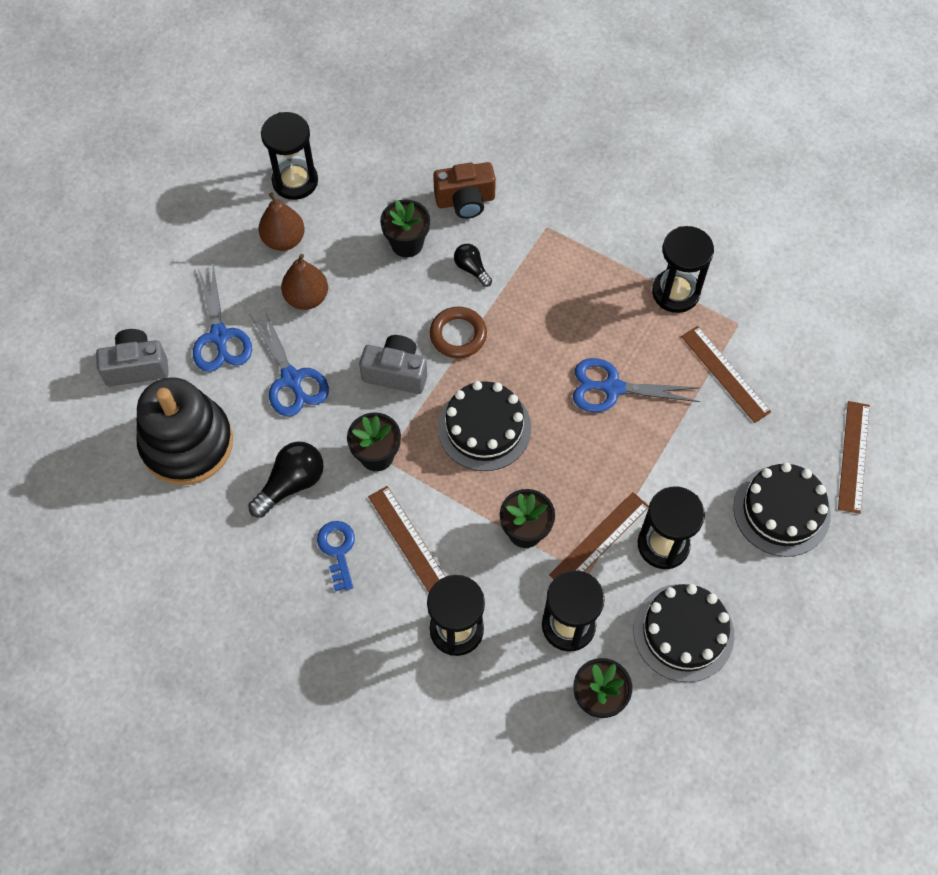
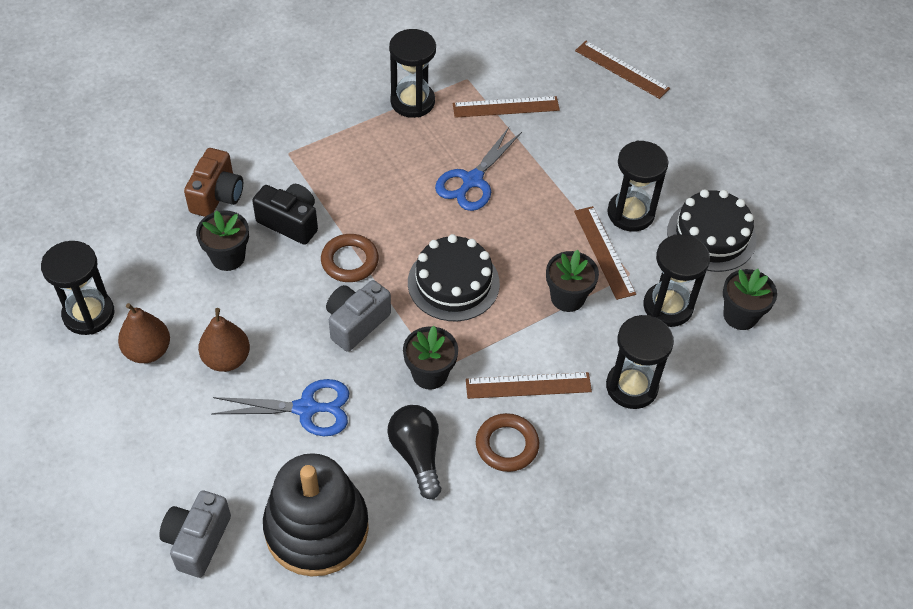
camera: 65 degrees left, 10 degrees down
blue scissors [193,266,252,372] -> none
blue key [317,521,355,591] -> brown ring [476,413,539,472]
black light bulb [454,244,492,287] -> black camera [252,184,318,245]
black cake [733,463,831,557] -> none

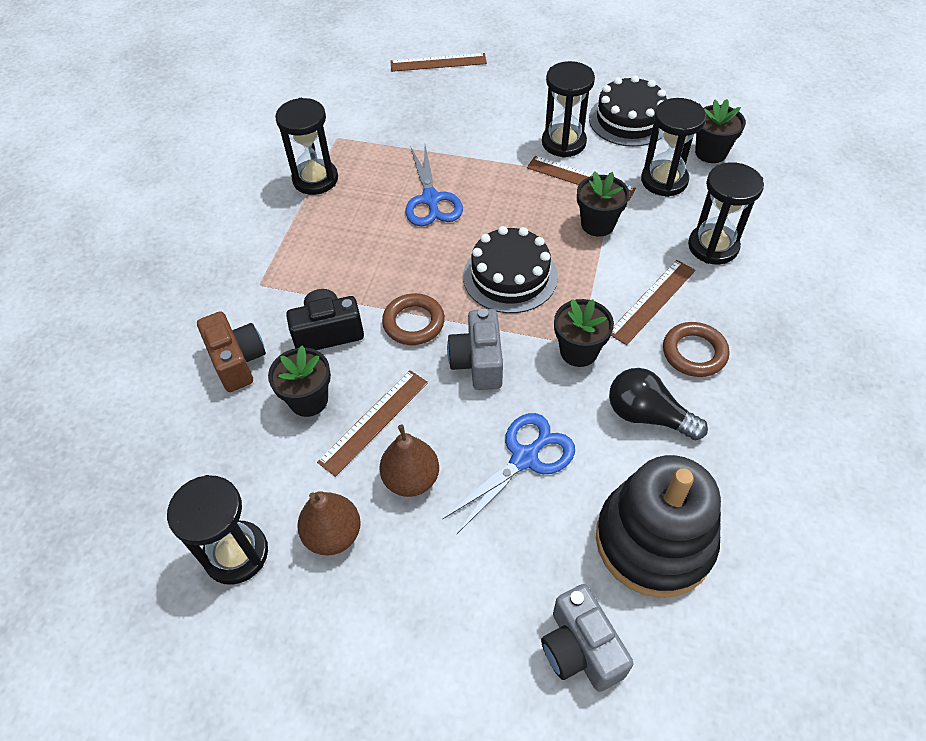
camera: 40 degrees left, 0 degrees up
brown ruler [453,96,560,118] -> brown ruler moved to [317,370,428,477]

